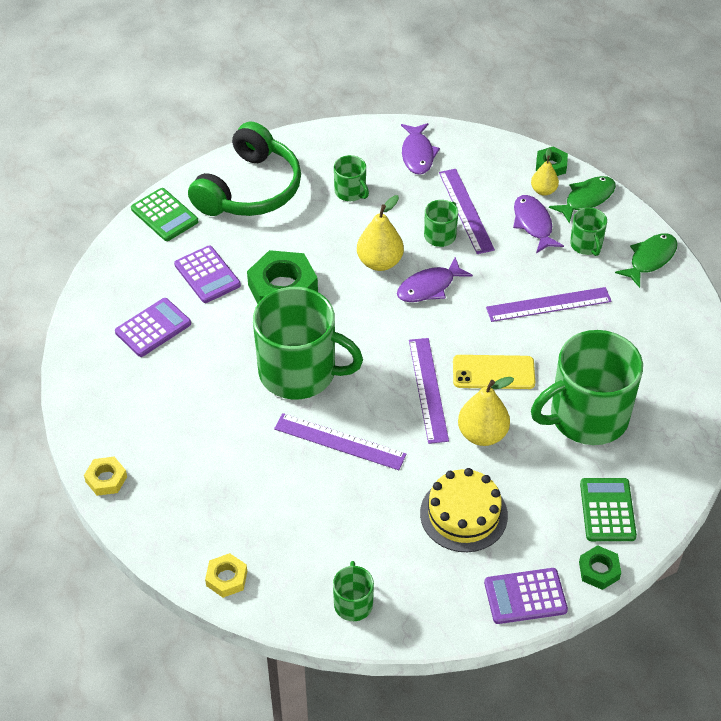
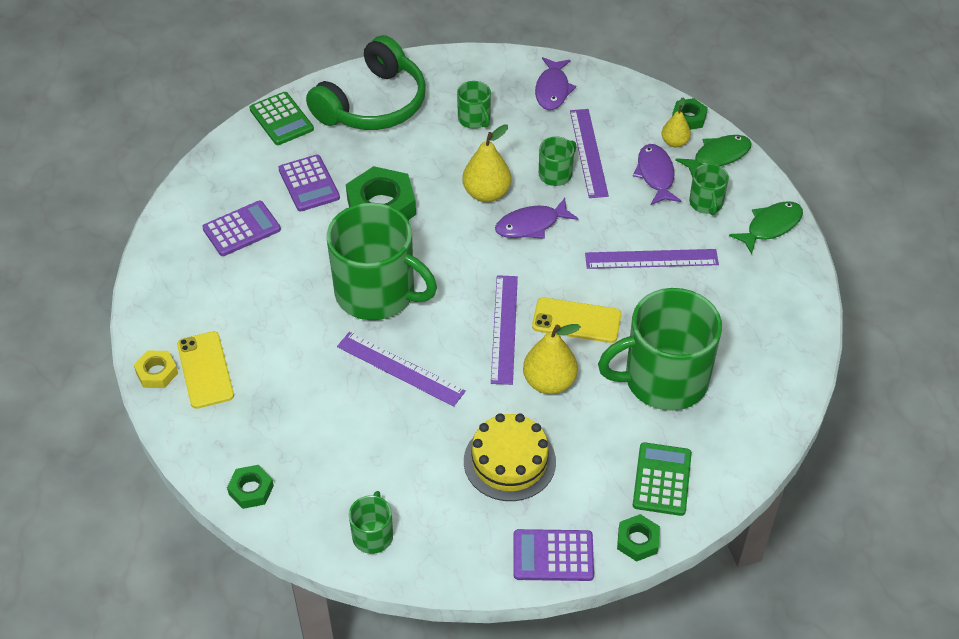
camera: 10 degrees right, 0 degrees up
yellow nut [205,553,247,598] -> green nut [227,465,274,509]
none -> yellow phone [177,331,234,409]

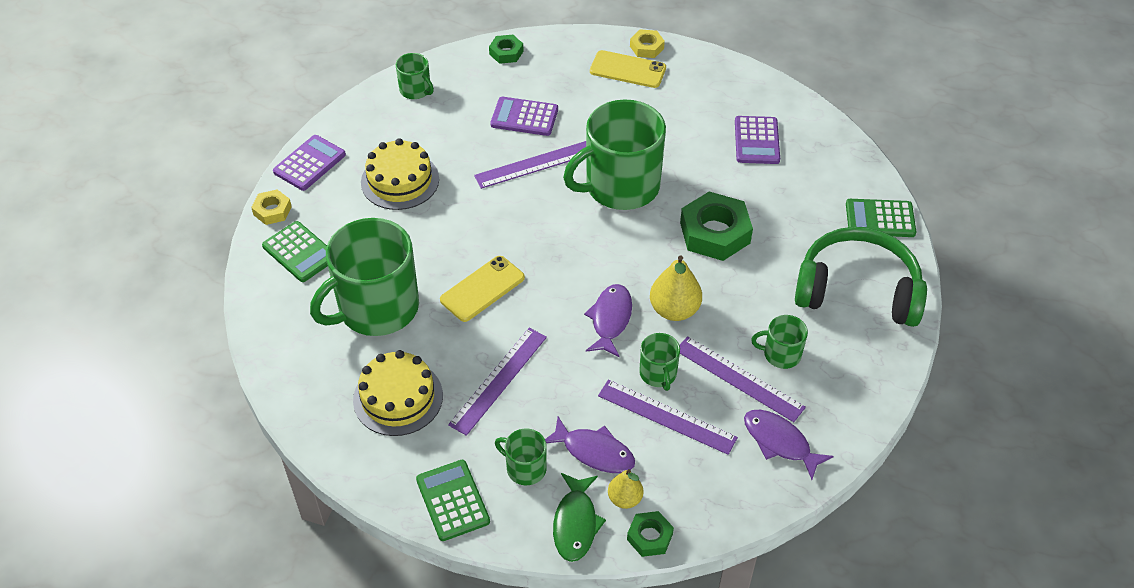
camera: 125 degrees right, 0 degrees up
purple calculator [278,155,340,212] -> purple calculator moved to [490,97,558,136]
green headphones [306,35,426,130] -> green headphones turned 120 degrees clockwise [795,227,927,327]
purple ruler [491,275,518,385] -> purple ruler moved to [680,336,806,422]
yellow pear [523,324,581,394] -> none
green mug [598,288,722,411] -> green mug turned 150 degrees counterclockwise [310,218,419,336]
green nut [617,514,660,562] -> yellow nut [251,189,292,225]
green fish [729,201,803,254] -> green calculator [416,460,490,541]
none -> yellow cake [353,350,443,436]

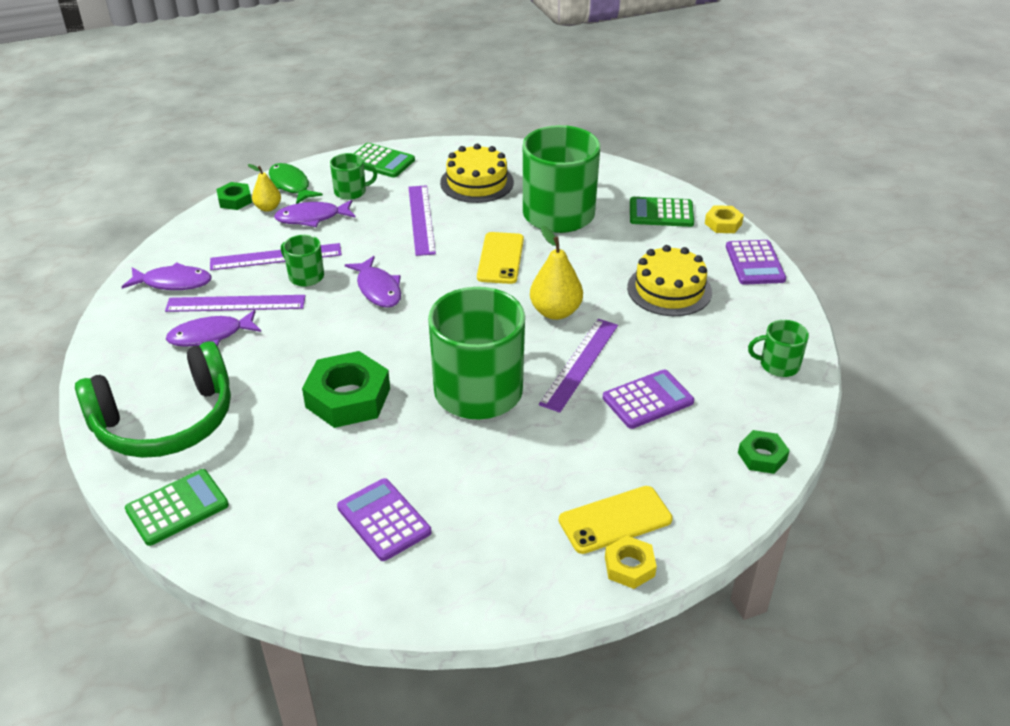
camera: 140 degrees right, 10 degrees down
yellow pear [650,255,702,321] -> yellow pear moved to [530,226,583,320]
green mug [751,315,808,369] -> purple fish [166,310,261,347]

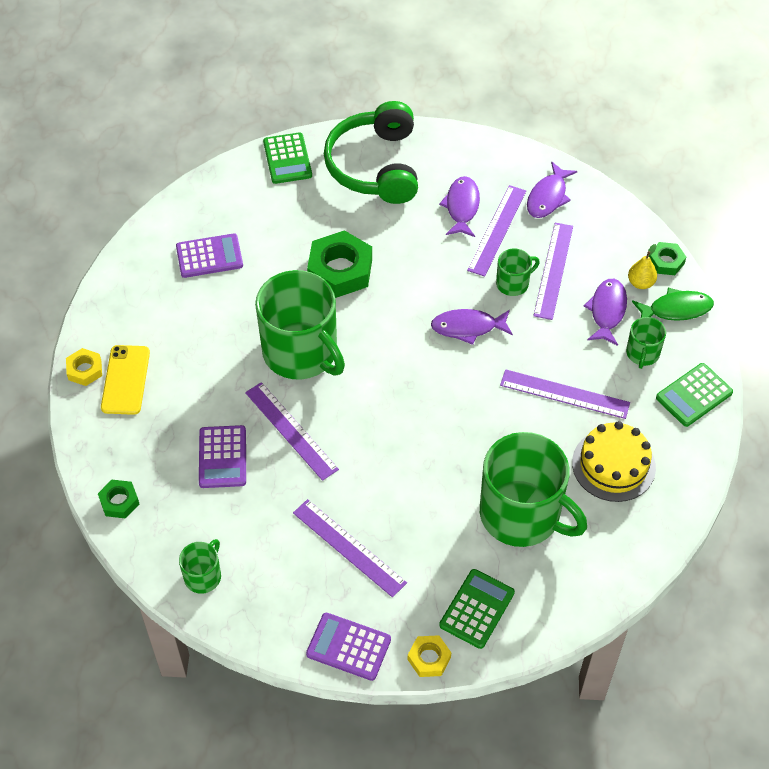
camera: 115 degrees right, 15 degrees up
yellow phone [477,232,524,284] -> none
yellow pear [530,226,583,320] -> none
yellow cake [627,245,712,316] -> purple ruler [293,499,407,597]

